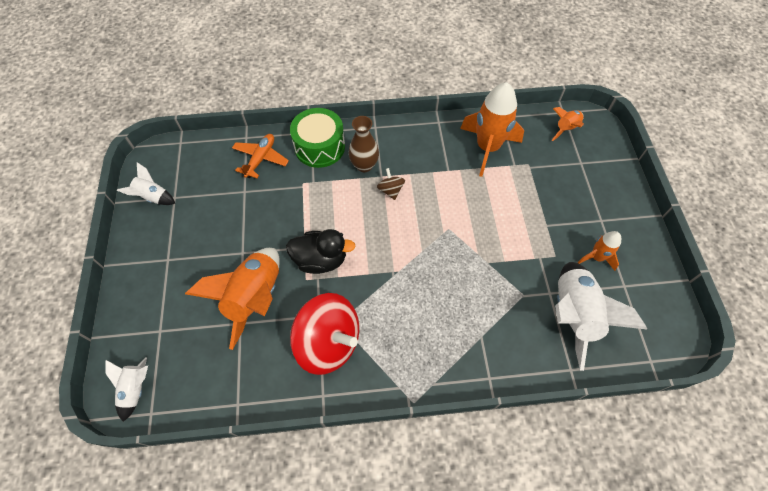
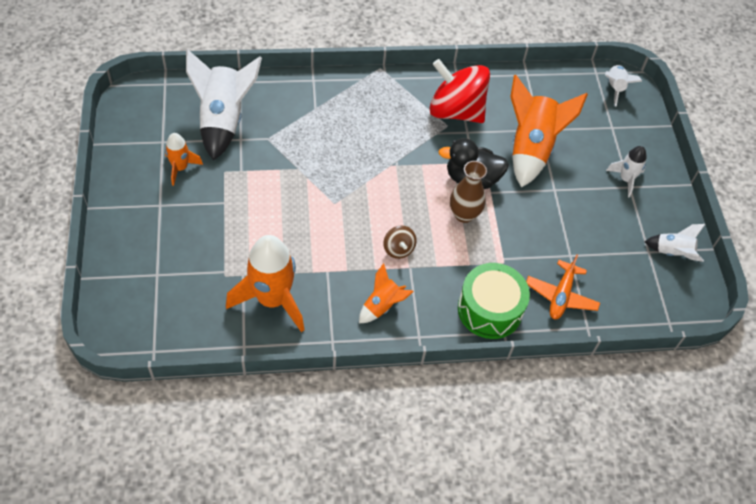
camera: 175 degrees right, 5 degrees down
brown vase [348,116,379,172] -> brown vase moved to [450,161,487,223]
orange rocket [552,107,584,141] -> orange rocket moved to [359,263,414,323]
none -> white rocket [606,146,647,197]

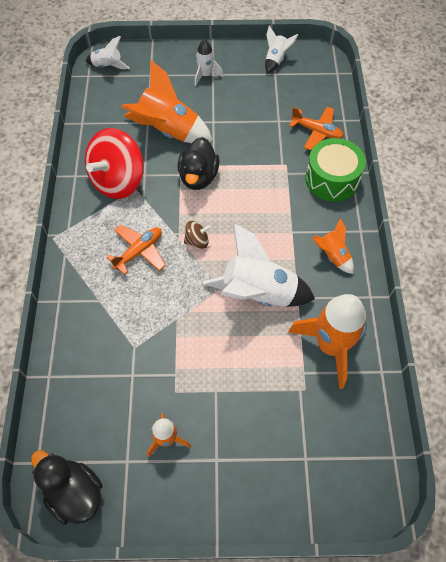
camera: 80 degrees left, 5 degrees up
white rocket [186,49,262,161] -> white rocket moved to [203,223,315,307]
brown spinning top [383,225,417,259] -> brown spinning top moved to [184,221,211,249]
brown vase [450,161,487,223] -> none
none -> black duck [31,450,102,525]
none -> orange plane [106,225,166,275]

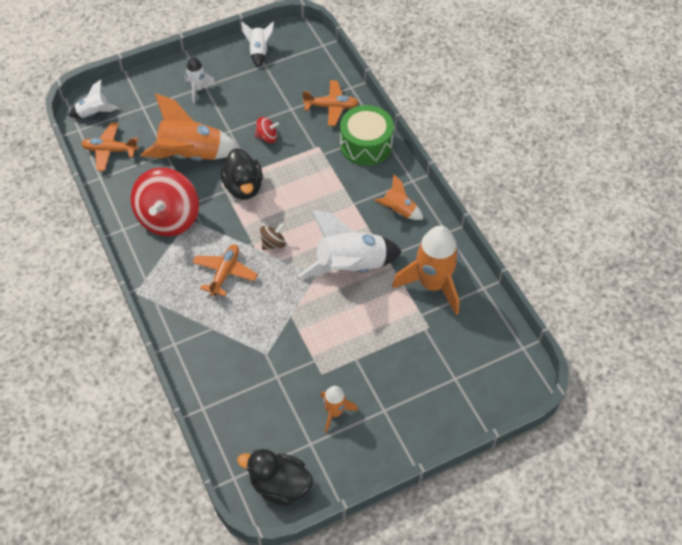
camera: 25 degrees left, 5 degrees down
none -> orange plane [81,123,139,171]
none -> red spinning top [255,117,279,143]

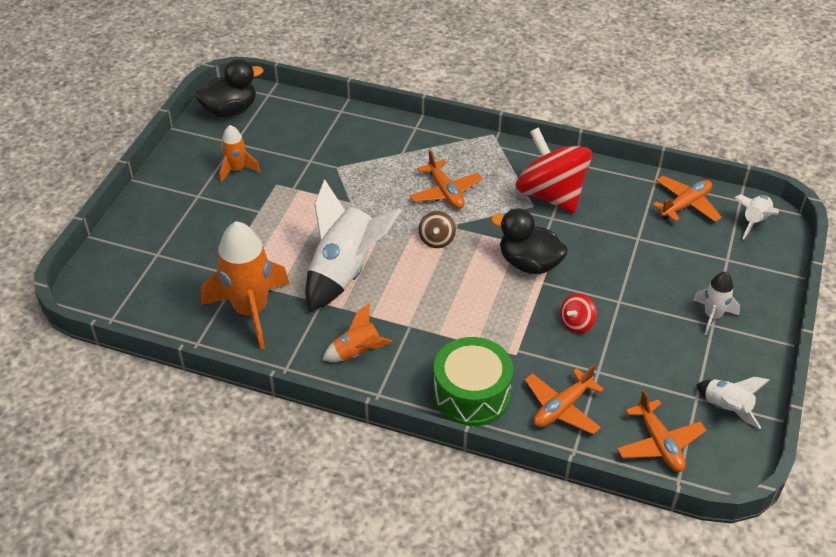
camera: 135 degrees right, 10 degrees down
orange rocket [141,93,240,161] -> none
none -> orange plane [617,390,706,472]

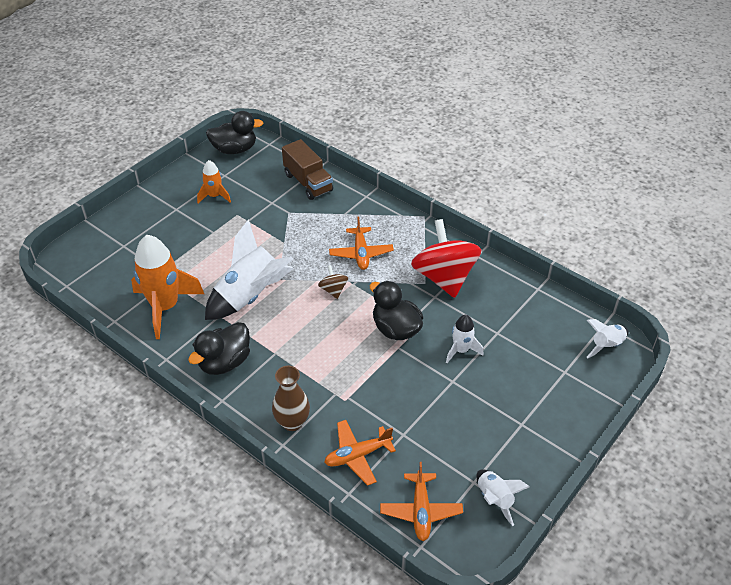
camera: 20 degrees right, 0 degrees up
orange rocket [322,303,393,362] -> black duck [188,322,250,375]
brown spinning top [419,211,456,248] -> brown spinning top turned 135 degrees clockwise [318,265,348,299]
green drum [433,337,513,426] -> brown vase [272,366,310,431]
red spinning top [560,293,597,333] -> none
orange plane [652,176,722,222] -> none
white rocket [693,272,740,335] -> white rocket moved to [446,315,484,363]
none -> brown truck [282,139,333,200]

